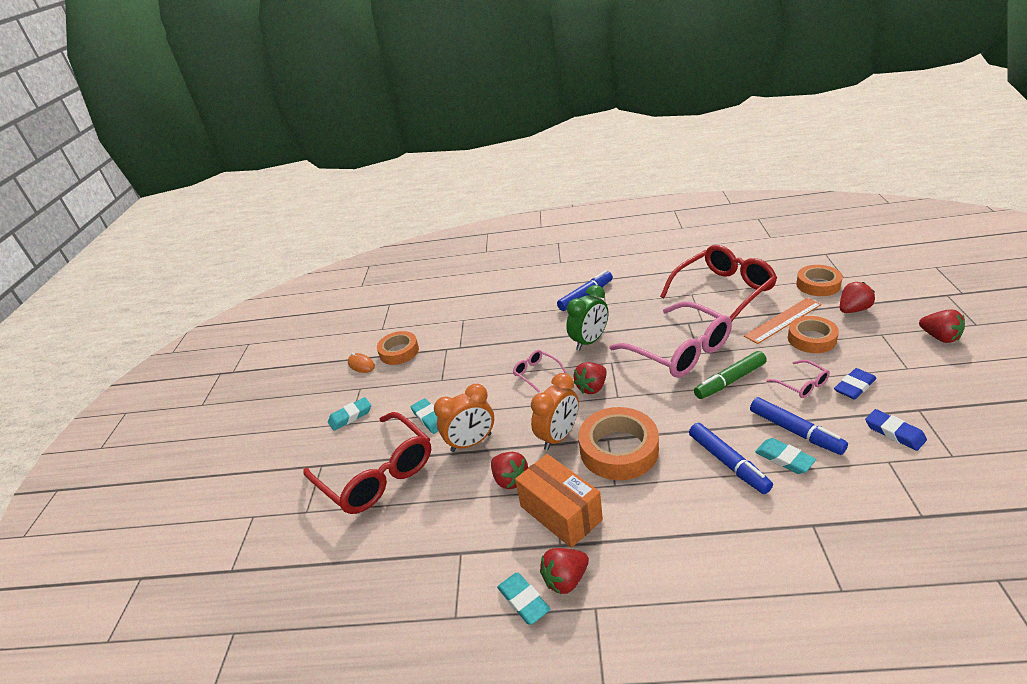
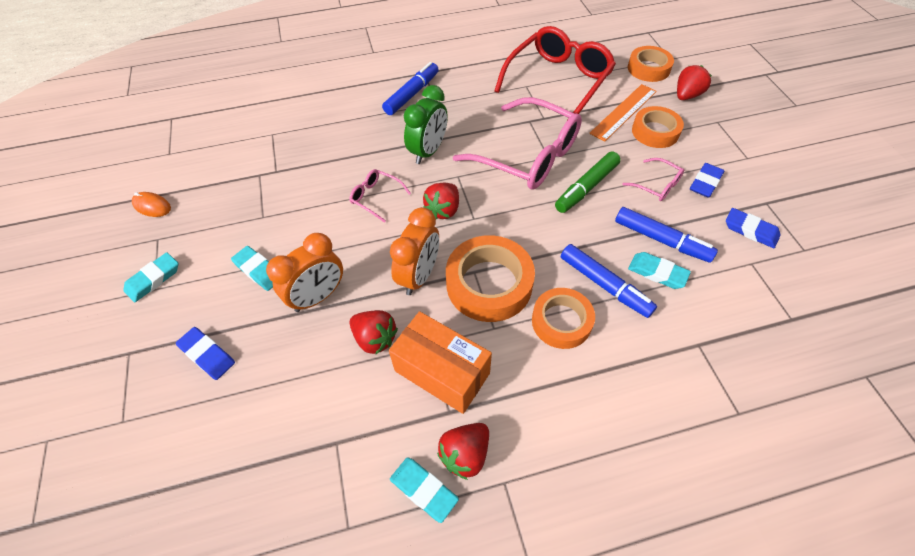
camera: 20 degrees left, 20 degrees up
red glasses [303,412,431,514] -> blue eraser [176,327,235,380]
orange tape [377,331,419,365] -> orange tape moved to [532,288,595,349]
red strawberry [919,310,965,343] -> none

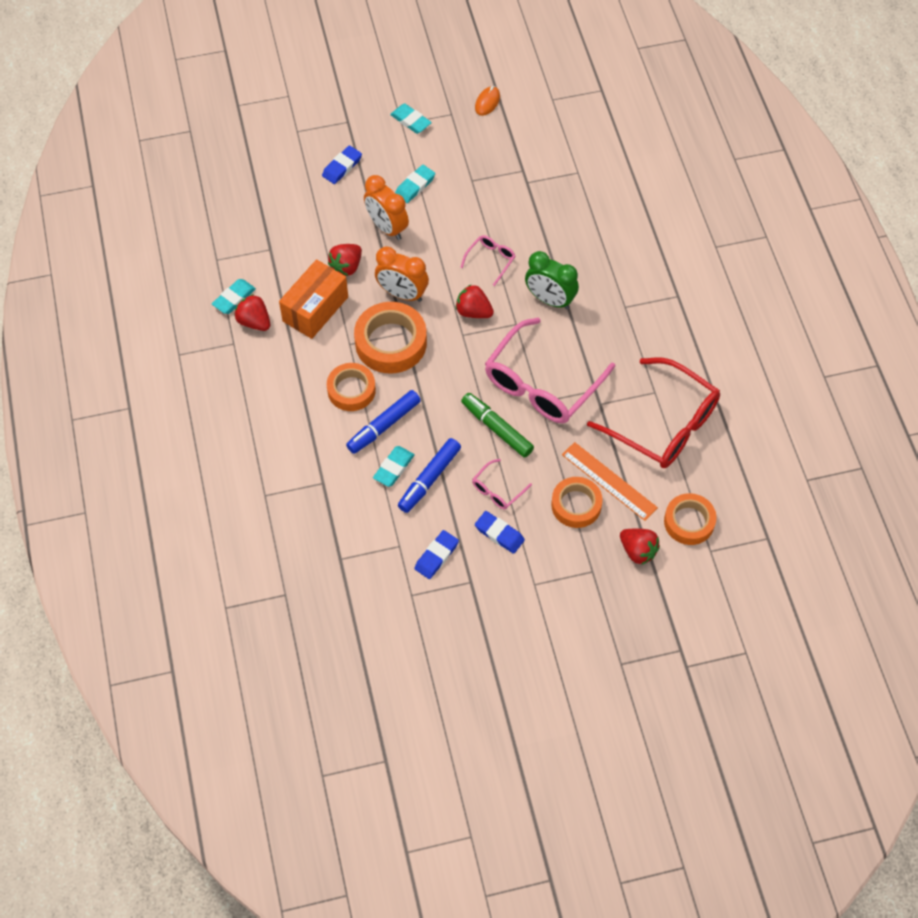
camera: 90 degrees right, 5 degrees up
blue marker [382,62,439,115] -> none

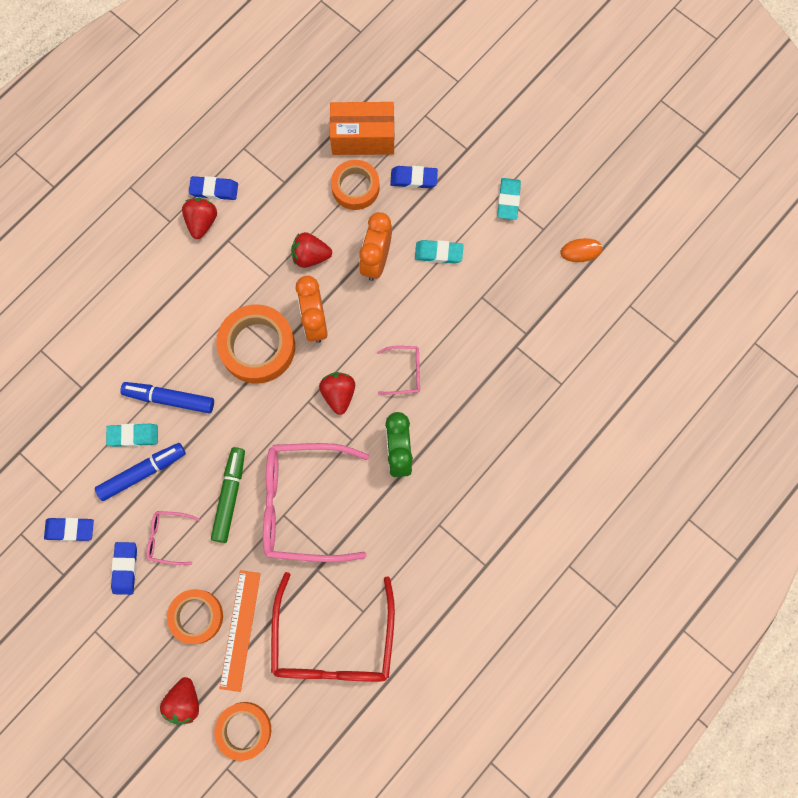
camera: 55 degrees right, 15 degrees up
turquoise eraser [212,279,256,314] -> blue eraser [189,176,238,200]
orange box [279,259,348,339] -> orange box moved to [330,102,394,155]
orange tape [327,363,376,411] -> orange tape moved to [331,160,380,210]
blue marker [398,438,461,513] -> blue marker turned 150 degrees clockwise [95,443,186,501]

